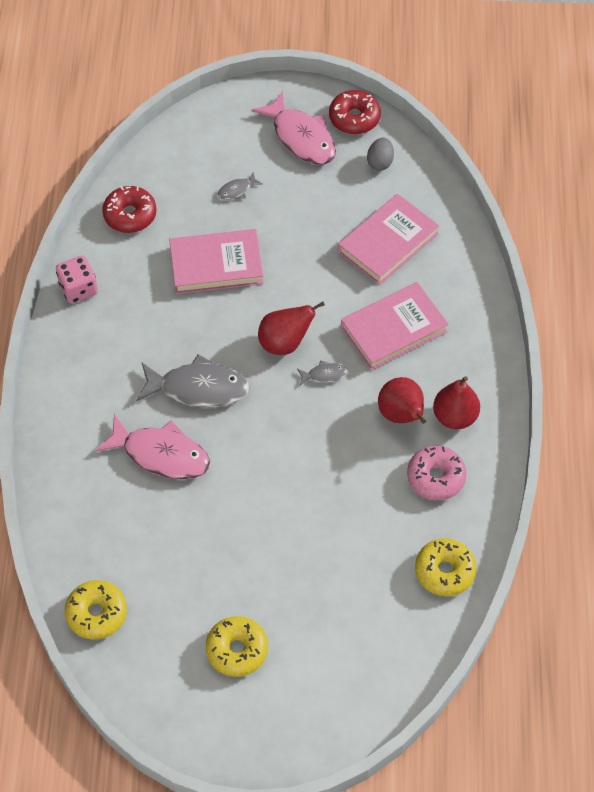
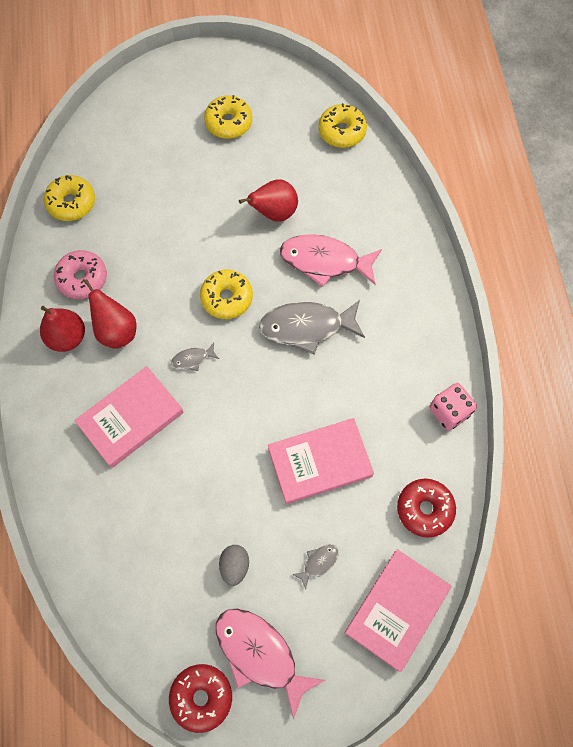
camera: 170 degrees right, 10 degrees up
red pear [258,302,325,355] -> red pear moved to [239,180,298,222]
pink book [338,194,439,285] -> pink book moved to [344,549,451,672]
grey egg [367,138,394,171] -> grey egg moved to [219,545,249,586]
none -> yellow donut [200,270,253,319]

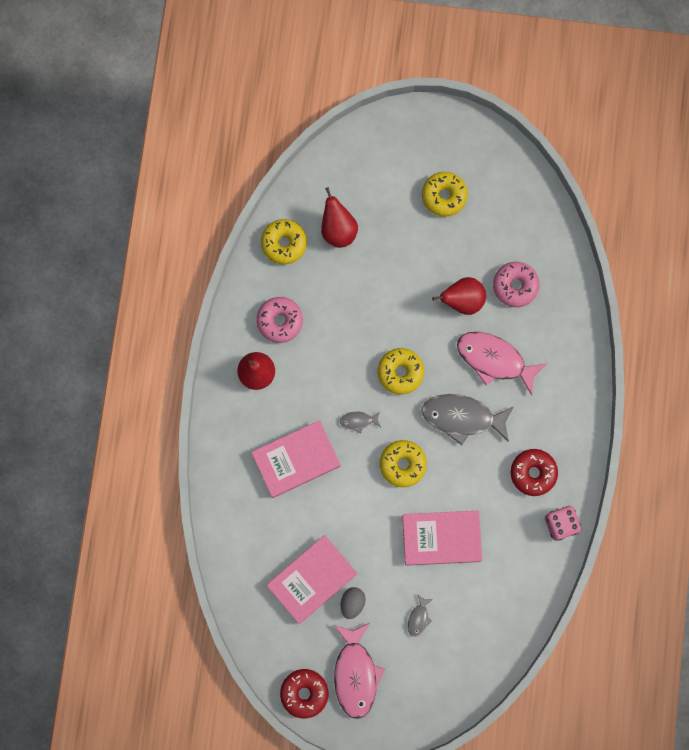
camera: 15 degrees right, 10 degrees up
red pear [84,279,136,349] -> red pear moved to [321,187,358,248]
pink fish [216,609,325,720] -> pink fish turned 150 degrees counterclockwise [334,623,385,719]
grey fish [292,544,339,590] -> grey fish turned 135 degrees clockwise [408,595,433,637]
yellow donut [318,103,367,148] -> yellow donut moved to [380,440,427,487]
pink book [344,549,451,672] -> pink book moved to [266,535,357,624]
red donut [397,479,456,538] -> red donut moved to [511,449,558,496]
none -> pink donut [493,262,540,307]

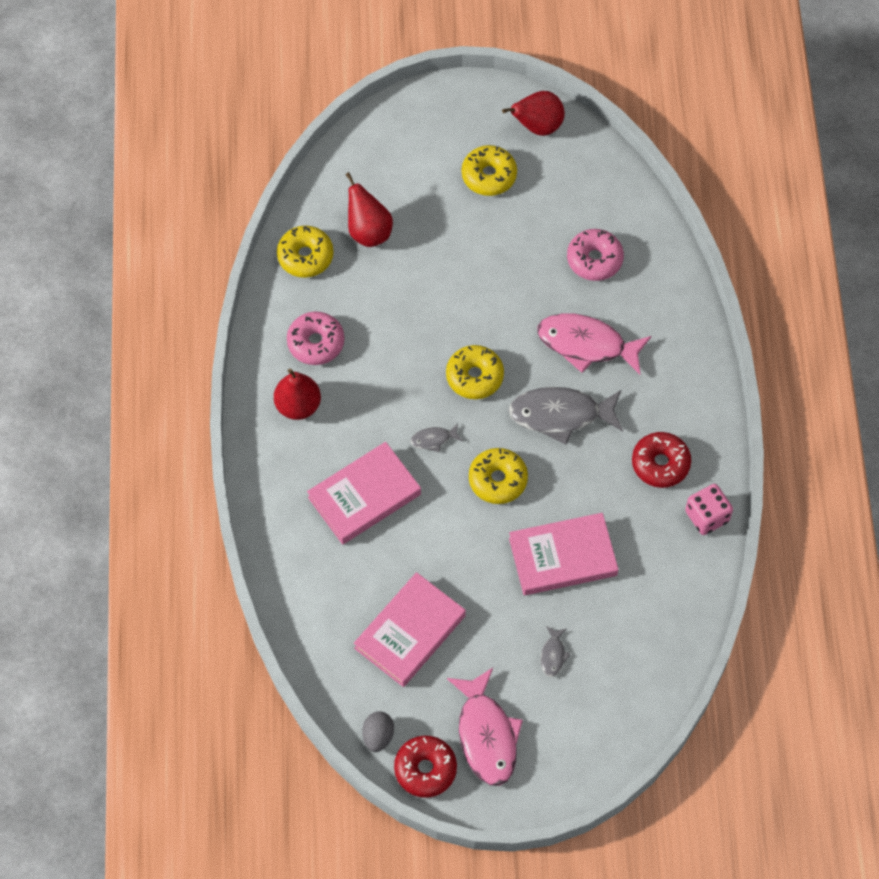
camera: 10 degrees left, 15 degrees down
grey egg [341,587,366,619] -> grey egg moved to [363,711,394,752]
red pear [432,277,486,315] -> red pear moved to [502,91,565,136]

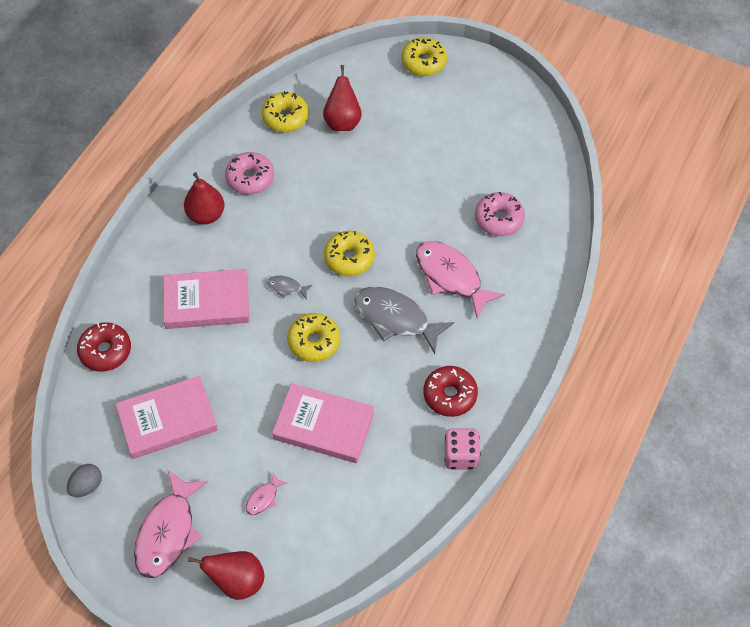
camera: 30 degrees right, 5 degrees down
red donut [394,736,457,798] -> red donut moved to [77,322,131,372]
yellow donut [462,145,517,196] -> yellow donut moved to [401,38,447,76]
red pear [502,91,565,136] -> red pear moved to [188,551,264,600]
grey fish [541,626,571,677] -> pink fish [246,472,287,515]

